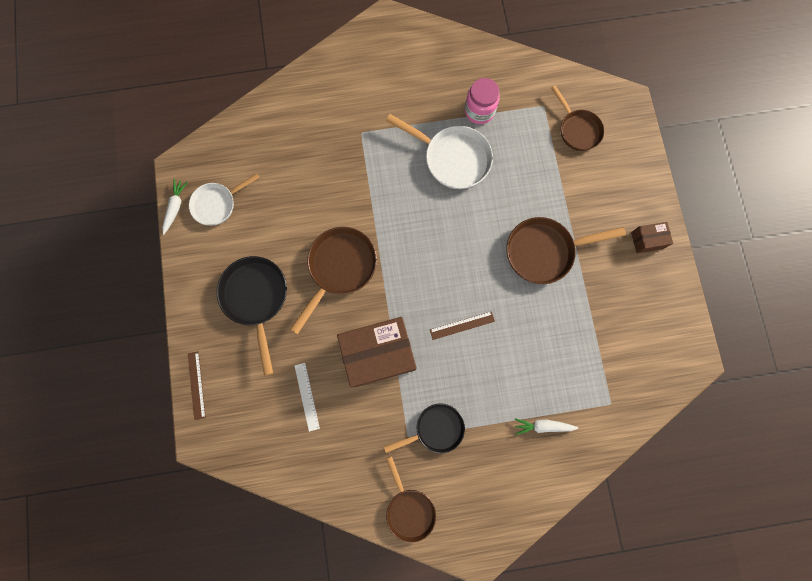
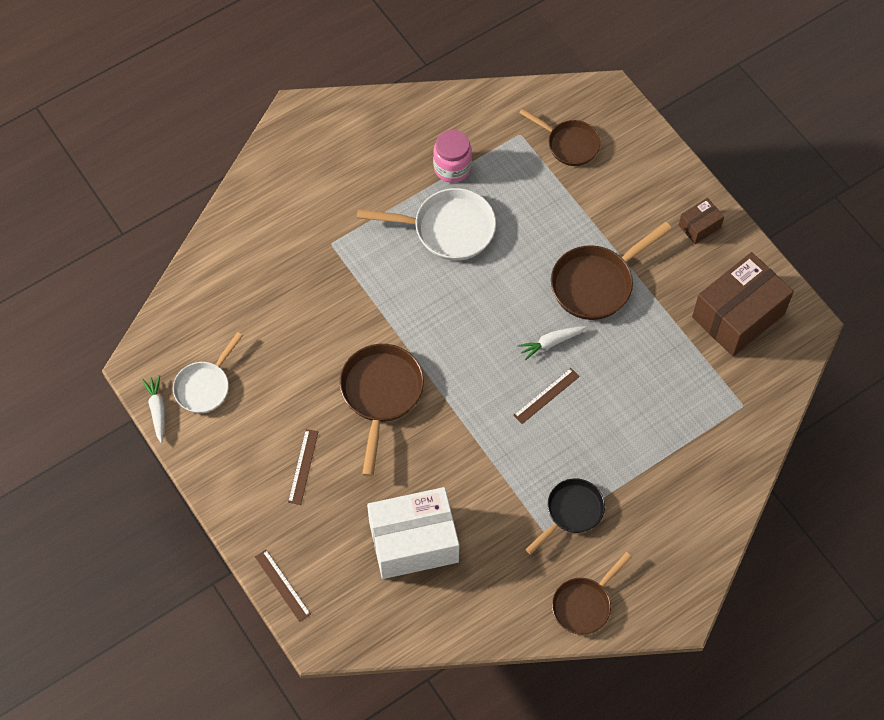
camera: 25 degrees left, 15 degrees down
black pan [216,256,287,376] -> brown ruler [288,429,319,505]
white ruler [294,363,320,432] -> white box [367,487,459,579]
brown box [337,317,417,387] -> brown box moved to [692,252,794,356]
brown pan [386,456,436,543] -> brown pan turned 90 degrees clockwise [552,552,632,635]
white carrot [515,418,578,435] -> white carrot moved to [518,326,586,360]

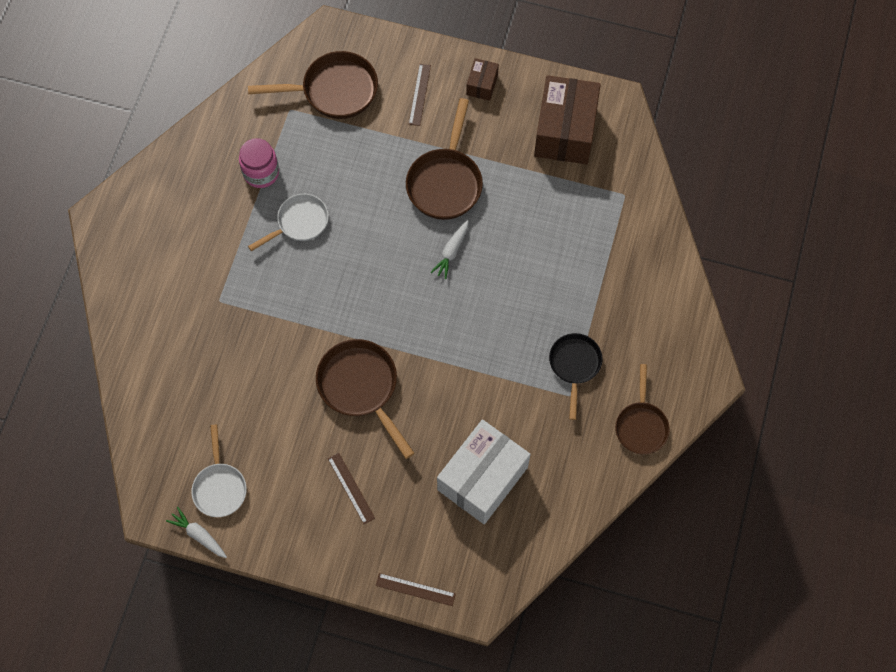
camera: 40 degrees left, 5 degrees up
white pan [357,188,496,261] -> white pan [248,194,329,251], size x0.66
brown ruler [513,368,580,424] -> brown ruler moved to [409,64,431,126]
brown pan [519,108,601,166] -> brown pan [248,51,378,119], size x1.51

